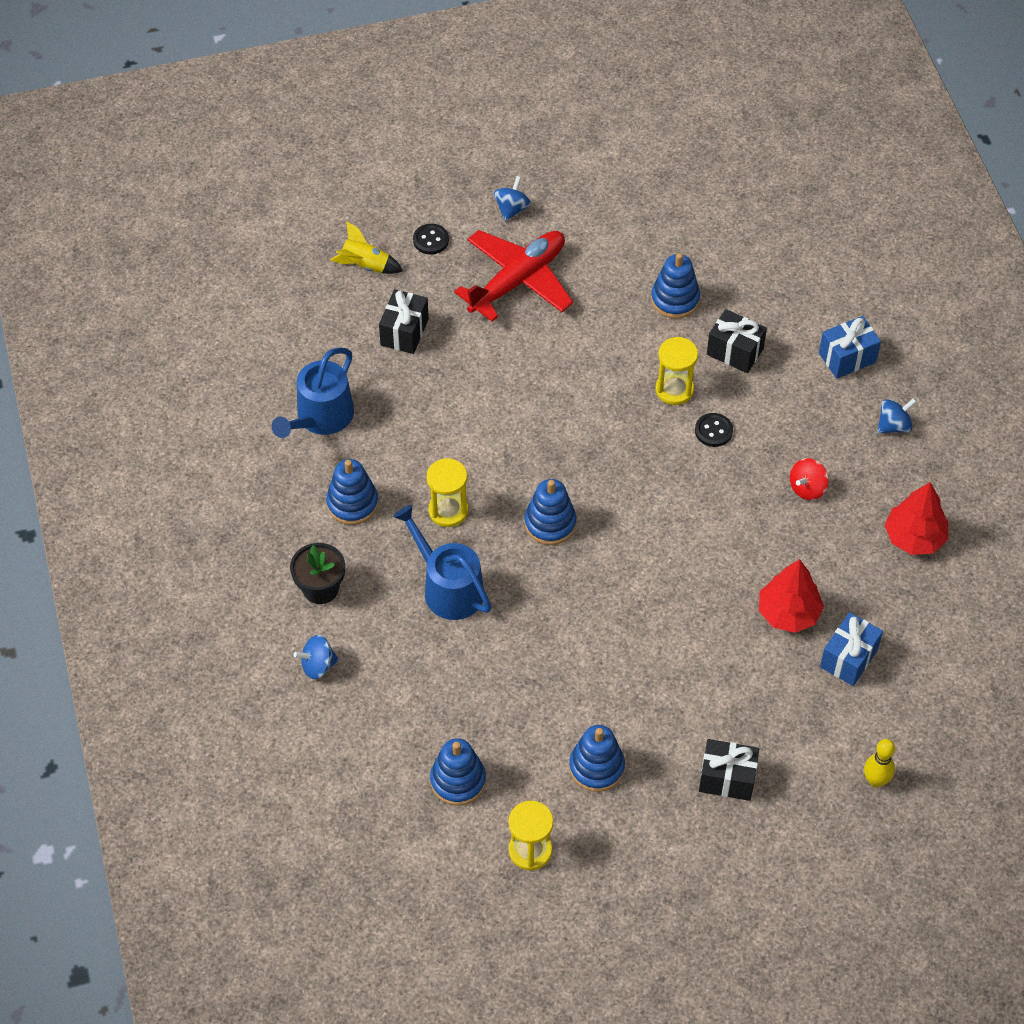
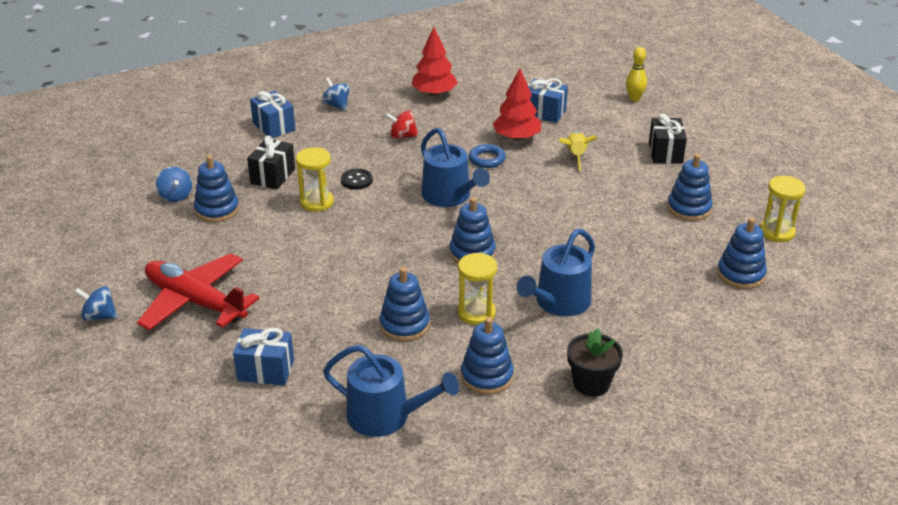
camera: 100 degrees left, 20 degrees down
blue spinning top [293,635,339,679] -> blue spinning top moved to [156,167,192,202]
yellow rocket [330,221,403,274] -> yellow rocket moved to [559,131,597,171]
black gift [379,289,429,354] -> blue gift [233,328,294,386]
black button [413,224,449,254] -> none
red spinning top [790,458,829,500] -> red spinning top turned 150 degrees clockwise [385,110,418,139]
none -> blue stacking toy [380,267,430,341]
none -> blue watering can [421,128,490,207]
none -> blue ring [469,144,506,168]

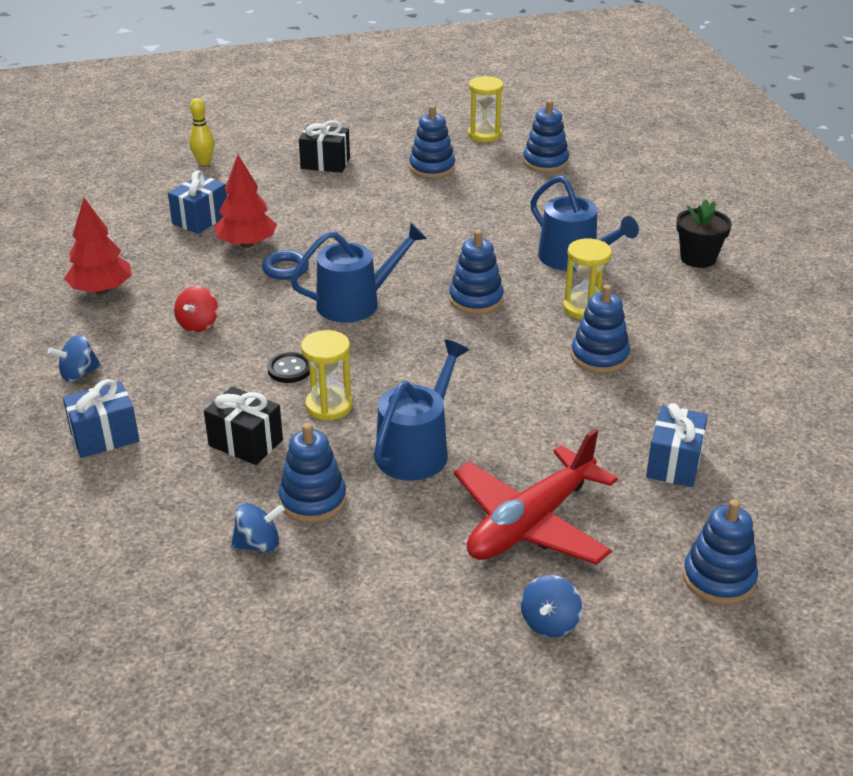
camera: 80 degrees left, 0 degrees up
blue watering can [323,345,459,437] -> blue watering can moved to [374,340,469,481]
blue stacking toy [461,317,514,395] -> blue stacking toy moved to [683,499,758,605]
yellow rocket [559,131,597,171] -> none

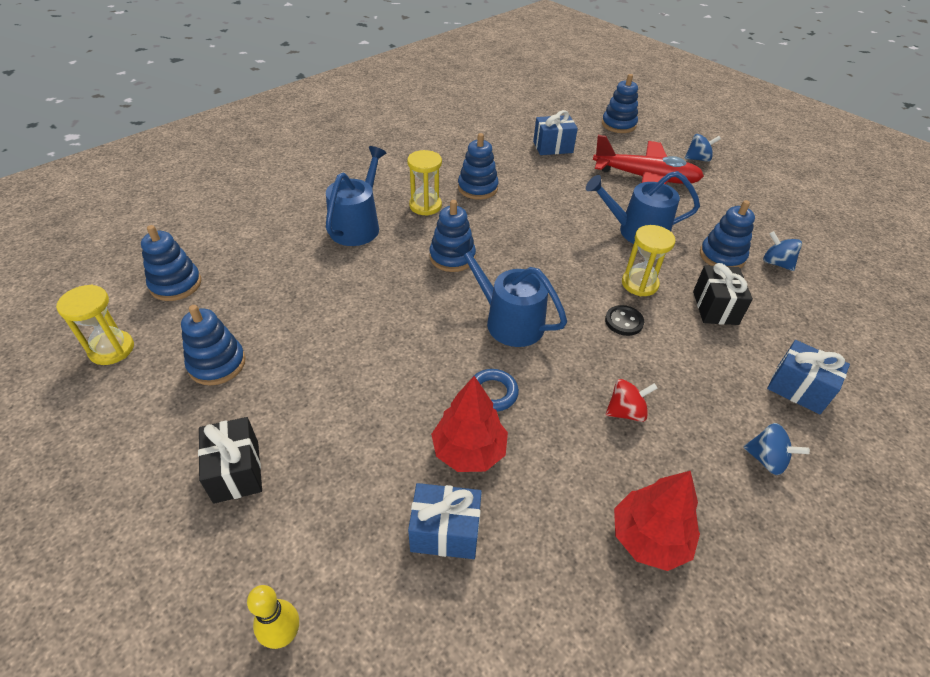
camera: 120 degrees left, 10 degrees up
black flower pot [676,199,732,268] -> none

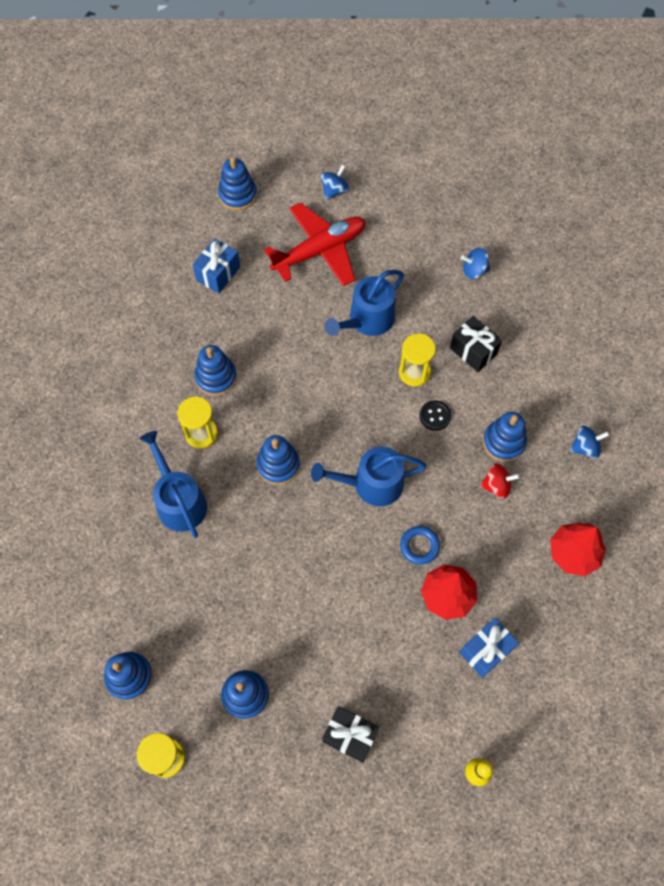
camera: 45 degrees left, 20 degrees up
red spinning top [606,379,658,422] -> red spinning top turned 60 degrees clockwise [480,463,520,499]
blue stacking toy [700,200,755,268] -> blue stacking toy moved to [483,412,527,462]
blue gift [767,340,850,414] -> none

